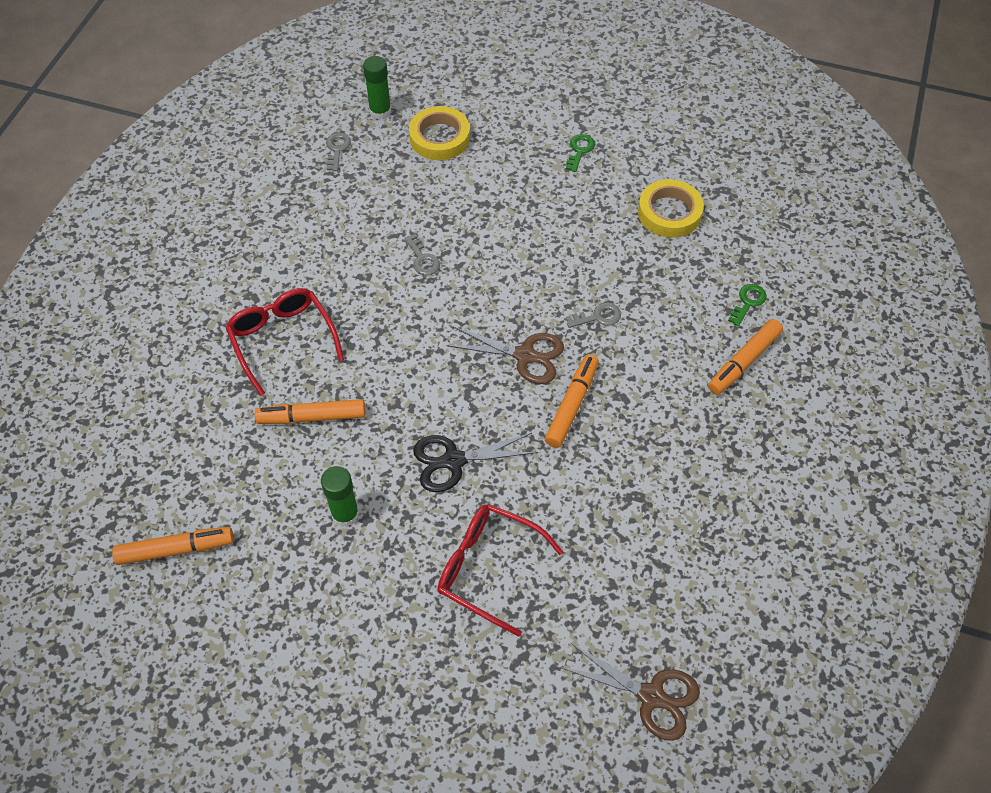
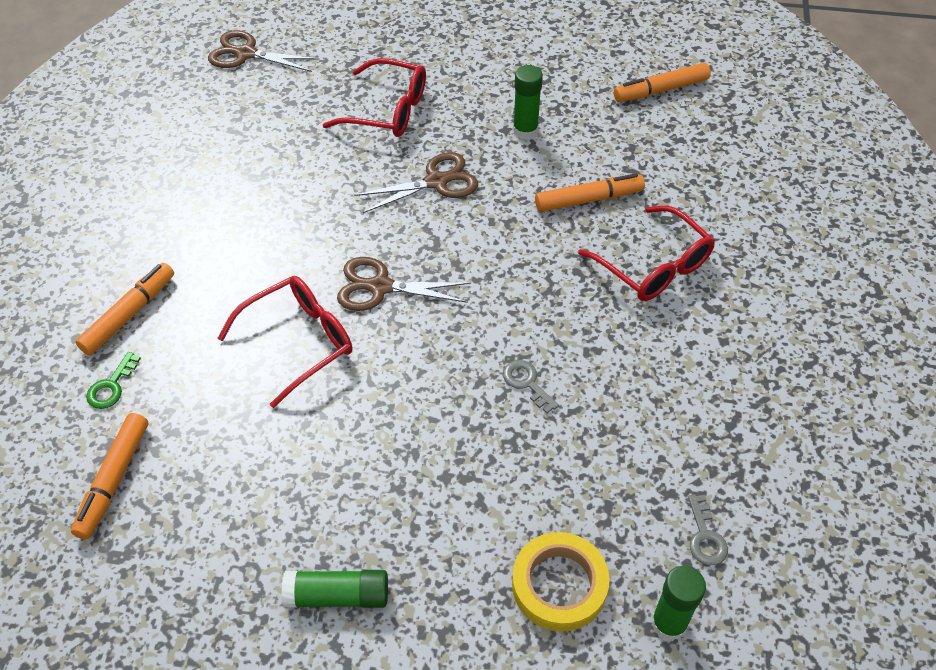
camera: 170 degrees right, 5 degrees down
black scissors [413,433,538,492] -> brown scissors [354,152,478,213]
orange marker [545,354,599,448] -> orange marker moved to [71,413,148,539]
green key [566,134,595,172] -> green glue stick [281,570,388,608]
grey key [566,303,621,328] -> red glasses [218,276,352,408]
yellow tape [638,179,704,238] -> none

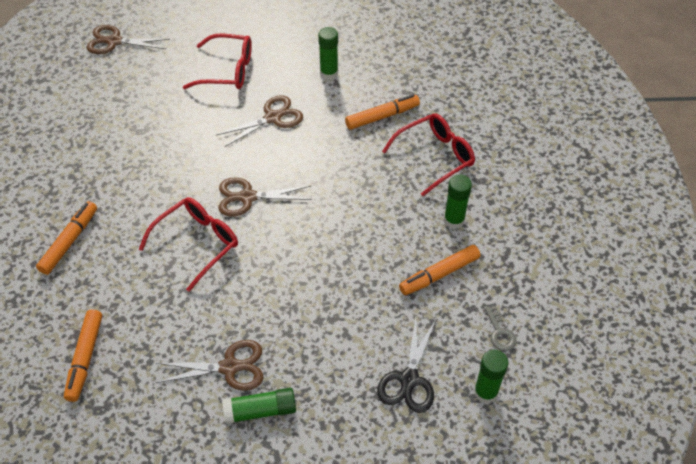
camera: 10 degrees left, 0 degrees up
green key [86,352,141,409] -> none
grey key [503,360,559,413] -> none
yellow tape [512,532,609,632] -> black scissors [377,318,436,413]
red glasses [578,206,715,301] -> red glasses turned 75 degrees counterclockwise [382,114,475,196]
orange marker [614,63,711,102] -> orange marker moved to [399,245,480,295]
none -> brown scissors [156,340,263,391]
none -> green glue stick [444,175,472,229]

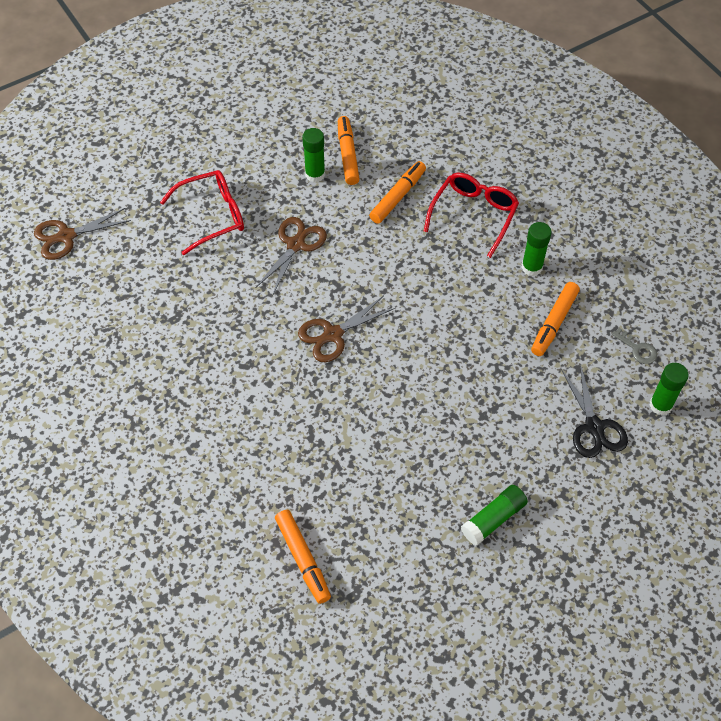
camera: 30 degrees left, 5 degrees up
orange marker [36,201,97,275] -> orange marker moved to [338,116,359,185]
red glasses [139,197,238,292] -> none
brown scissors [156,340,263,391] -> none

